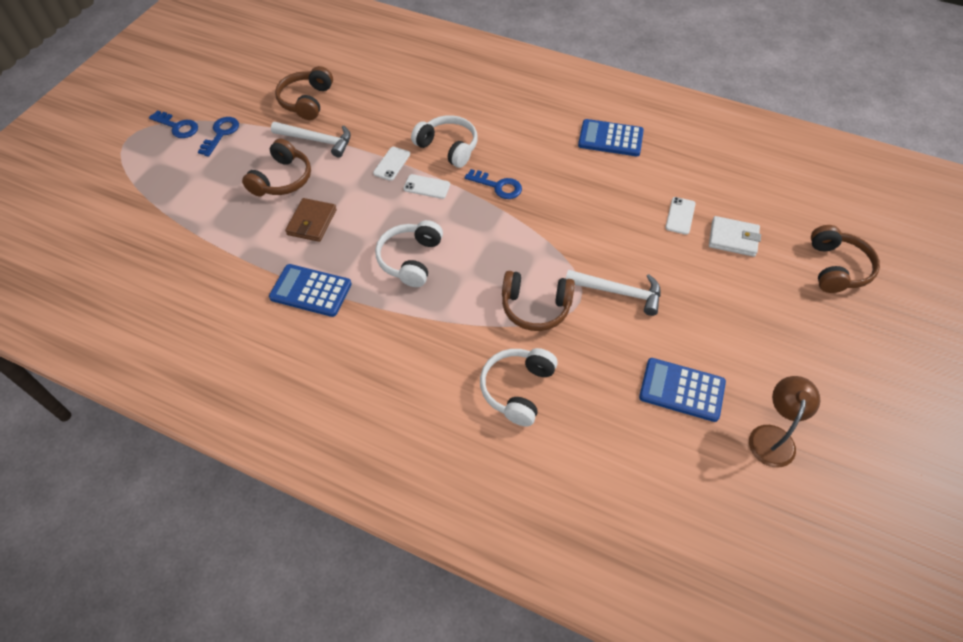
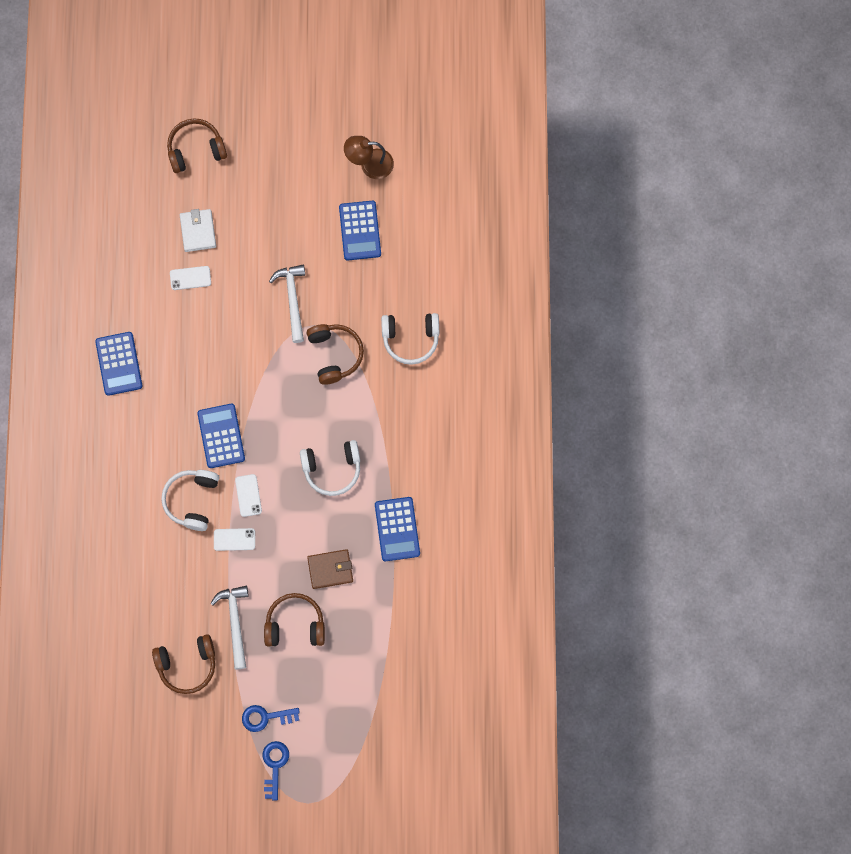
camera: 115 degrees left, 20 degrees up
blue key [465,169,522,199] -> blue calculator [197,404,245,468]

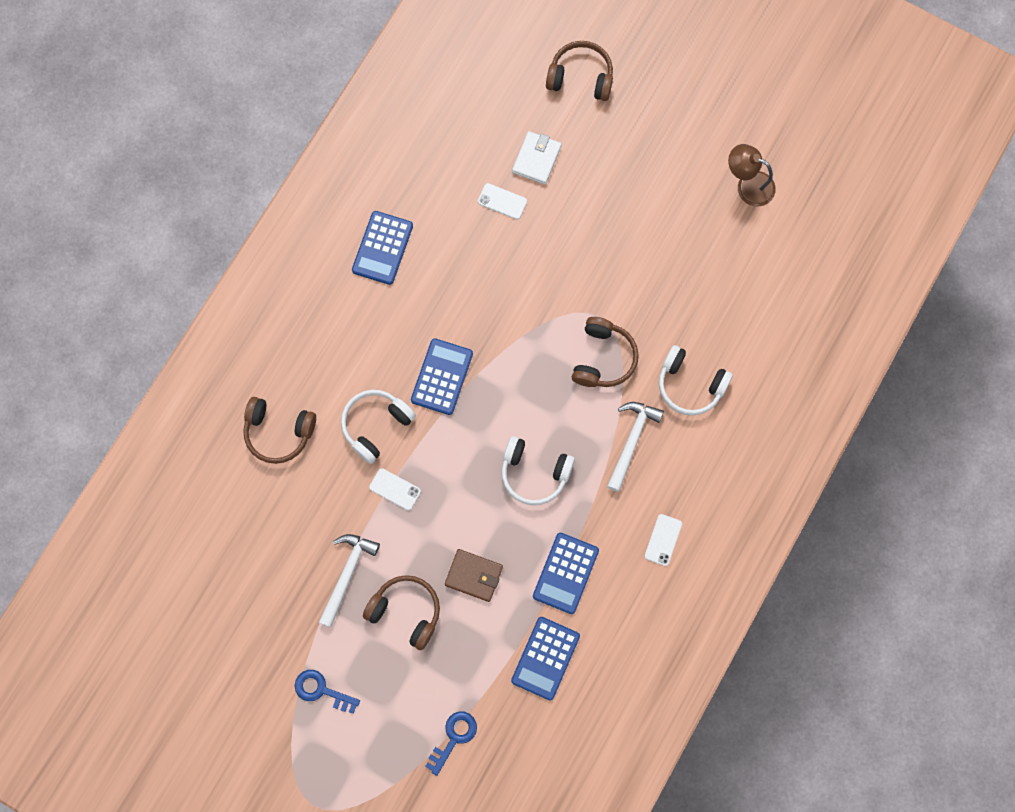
camera: 30 degrees right, 0 degrees up
brown headphones [152,634,215,694] -> brown headphones moved to [243,397,316,464]
white phone [235,474,262,517] -> white phone moved to [645,514,682,566]
blue key [263,741,289,801] -> blue key moved to [425,712,477,776]
white hammer [269,265,305,343] -> white hammer moved to [607,402,664,492]
blue calculator [339,201,381,260] -> blue calculator moved to [511,617,580,700]

